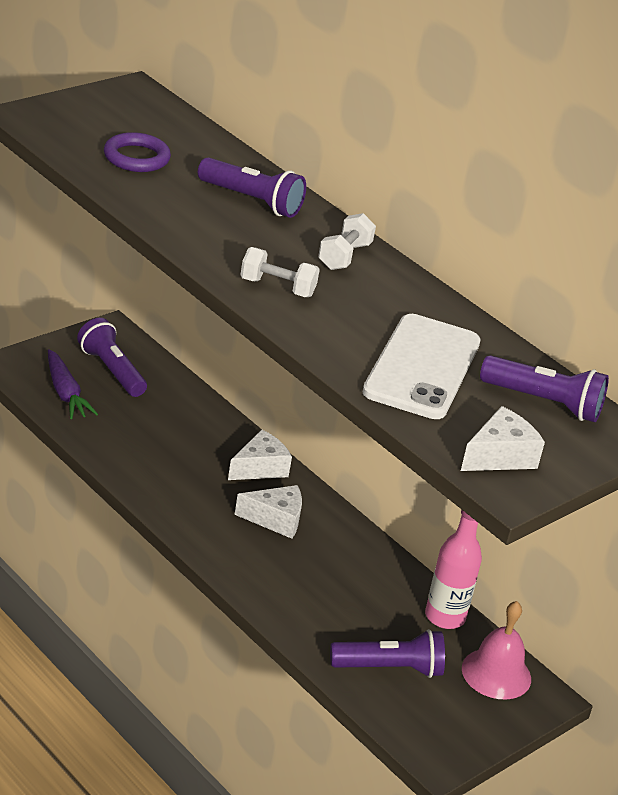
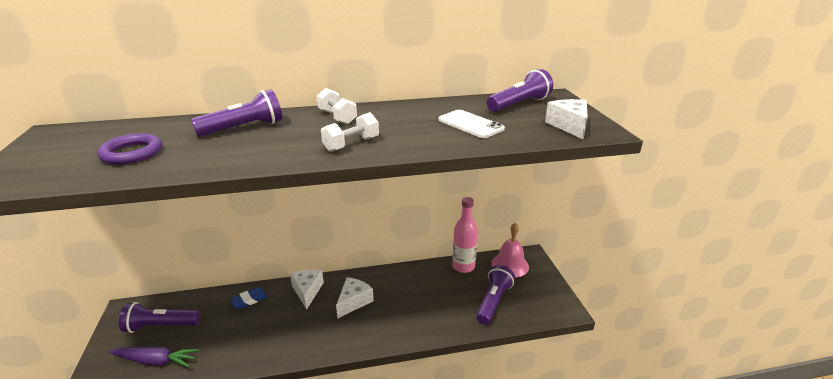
camera: 55 degrees left, 5 degrees down
white phone [362,314,480,419] -> white phone [438,110,505,138], size x0.61
none -> blue eraser [230,287,268,309]

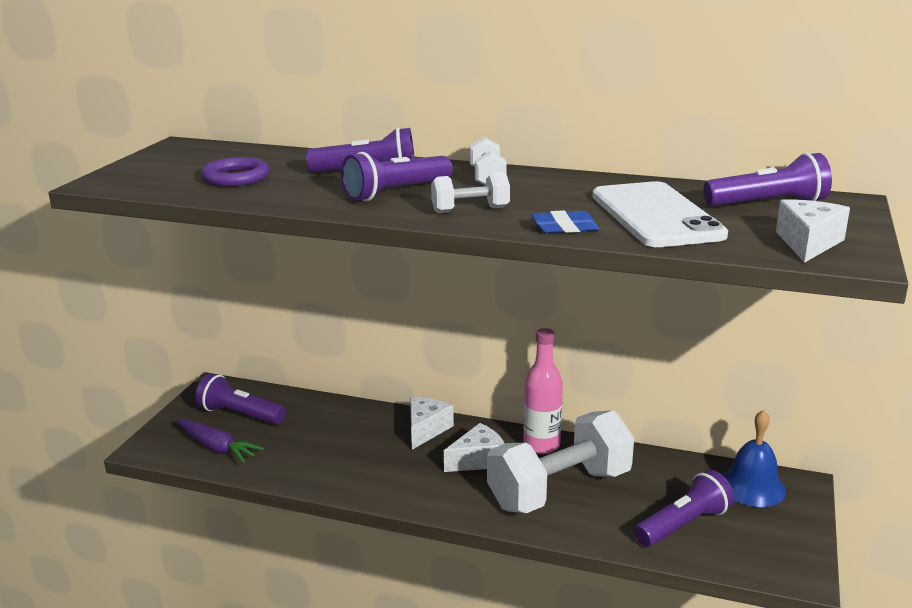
camera: 30 degrees right, 5 degrees down
blue eraser [230,287,268,309] -> blue eraser moved to [531,210,600,233]
white phone [438,110,505,138] -> white phone [592,181,728,247], size x1.64
pink bottle [452,197,478,273] -> pink bottle moved to [523,328,563,454]
pink bell [491,222,529,278] -> blue bell [723,410,786,507]
none -> purple flashlight [341,152,452,201]
none -> white dumbbell [487,410,634,513]

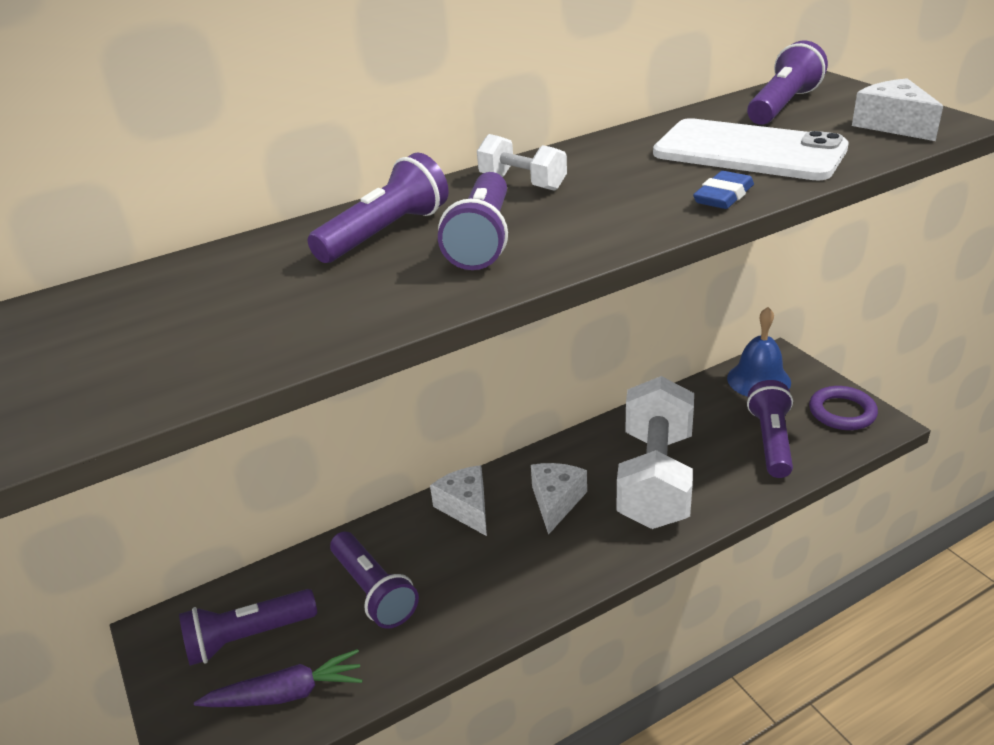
camera: 45 degrees left, 10 degrees up
purple ring [201,157,269,186] -> purple ring moved to [809,386,878,430]
white dumbbell [431,171,510,213] -> none
pink bottle [523,328,563,454] -> none
none -> purple flashlight [330,532,419,629]

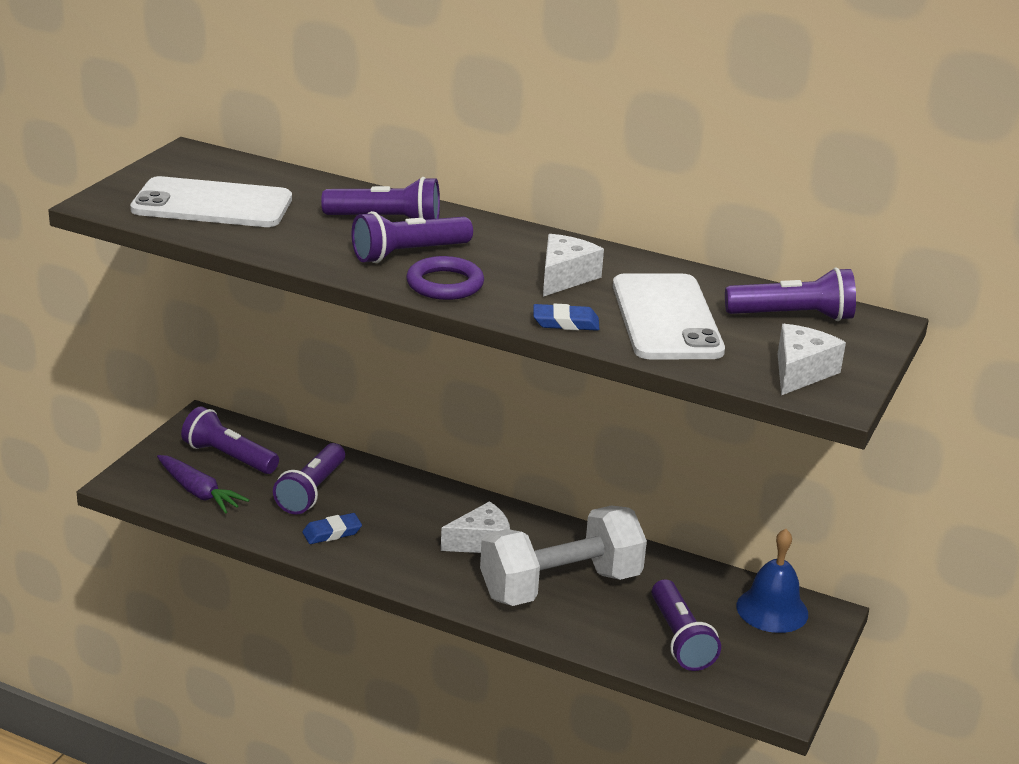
camera: 50 degrees right, 5 degrees down
white cheese [430,465,487,536] -> white cheese moved to [543,234,604,297]
white dumbbell [477,134,567,191] -> none
purple flashlight [747,380,793,478] -> purple flashlight turned 105 degrees clockwise [652,579,721,671]
purple ring [809,386,878,430] -> purple ring moved to [406,256,484,300]
none -> white phone [130,176,292,227]
none -> blue eraser [302,513,362,544]

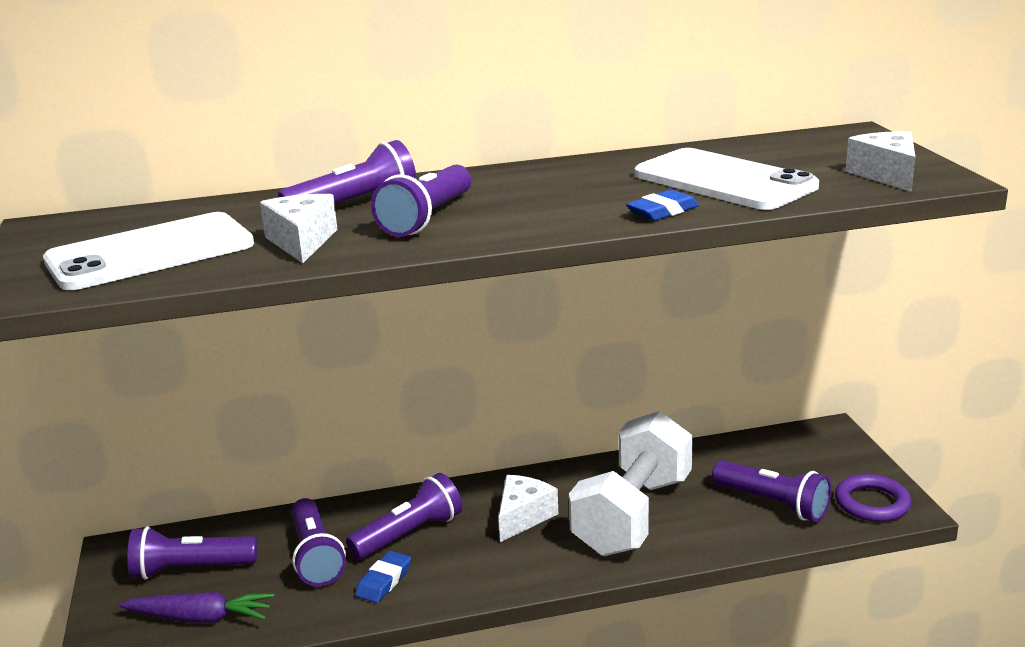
camera: 35 degrees left, 5 degrees down
purple ring [406,256,484,300] -> purple ring moved to [835,474,911,522]
white cheese [543,234,604,297] -> white cheese moved to [260,194,338,263]
purple flashlight [725,267,856,321] -> purple flashlight moved to [346,473,463,560]
blue bell [736,529,808,633] -> none

